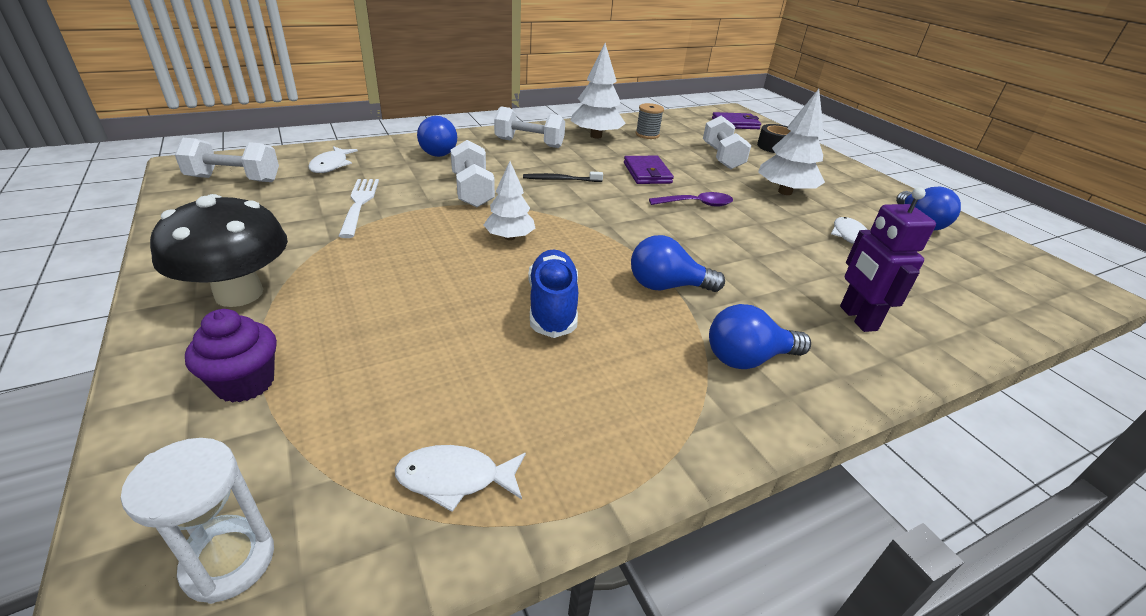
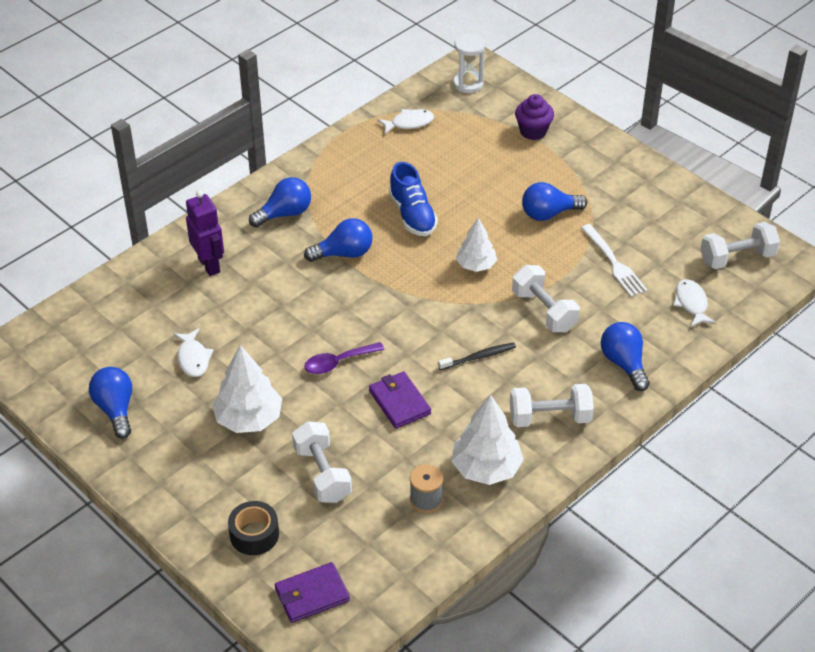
camera: 165 degrees right, 10 degrees up
black mushroom [150,194,288,307] -> none
none -> blue light bulb [522,182,587,221]

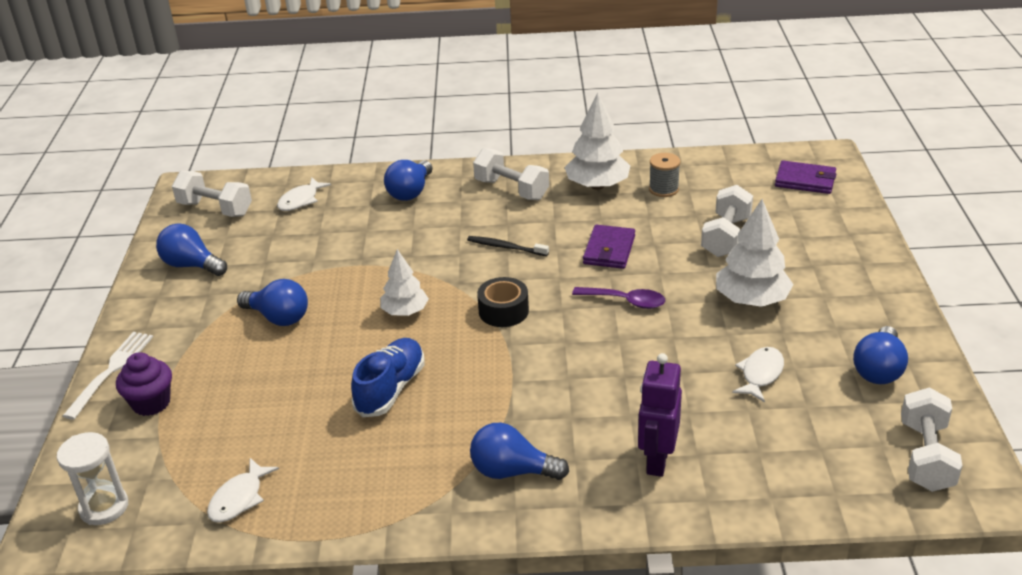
camera: 135 degrees left, 10 degrees down
black tape [228,501,279,555] -> black tape moved to [477,277,529,327]
blue light bulb [304,218,372,262] -> blue light bulb moved to [156,224,227,276]
white fish [378,109,434,134] -> white fish turned 90 degrees counterclockwise [207,458,279,523]
white dumbbell [512,265,580,332] -> white dumbbell moved to [901,388,963,492]
white fork [581,224,648,297] -> white fork moved to [63,332,153,420]

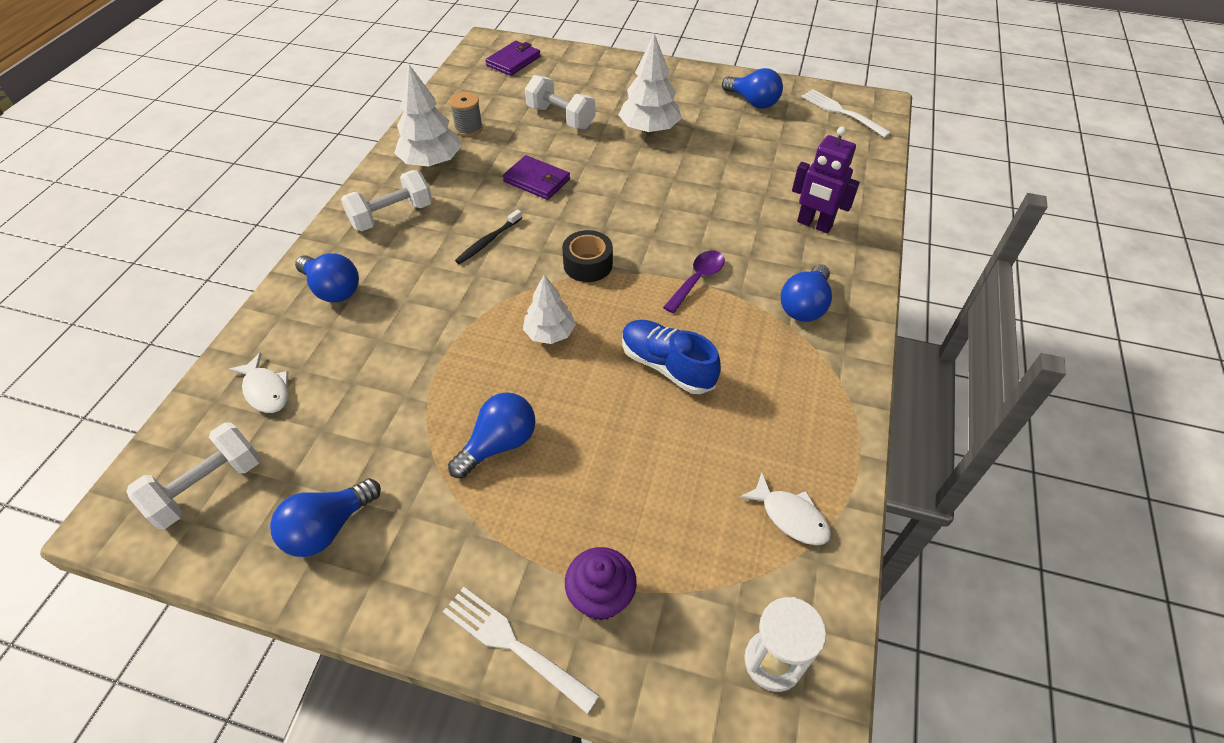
camera: 75 degrees left, 15 degrees up
purple spoon [572,287,665,309] -> purple spoon moved to [663,250,725,313]
white fish [732,347,784,403] -> none
white dumbbell [901,388,963,492] -> white fork [801,89,891,138]

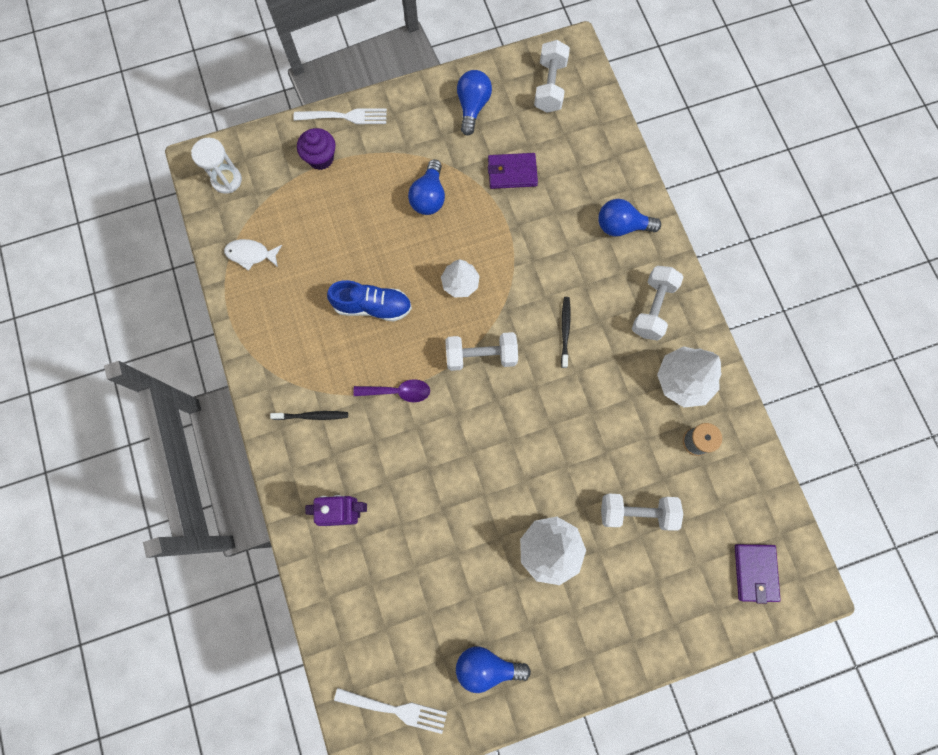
camera: 145 degrees right, 25 degrees up
white fish [229,352,288,413] -> none
purple wallet [503,155,570,200] -> purple wallet moved to [488,153,538,189]
black tape [562,230,613,282] -> white dumbbell [445,332,518,371]
purple spoon [663,250,725,313] -> purple spoon turned 90 degrees counterclockwise [353,379,430,402]
blue light bulb [781,264,832,322] -> black toothbrush [270,411,348,420]

